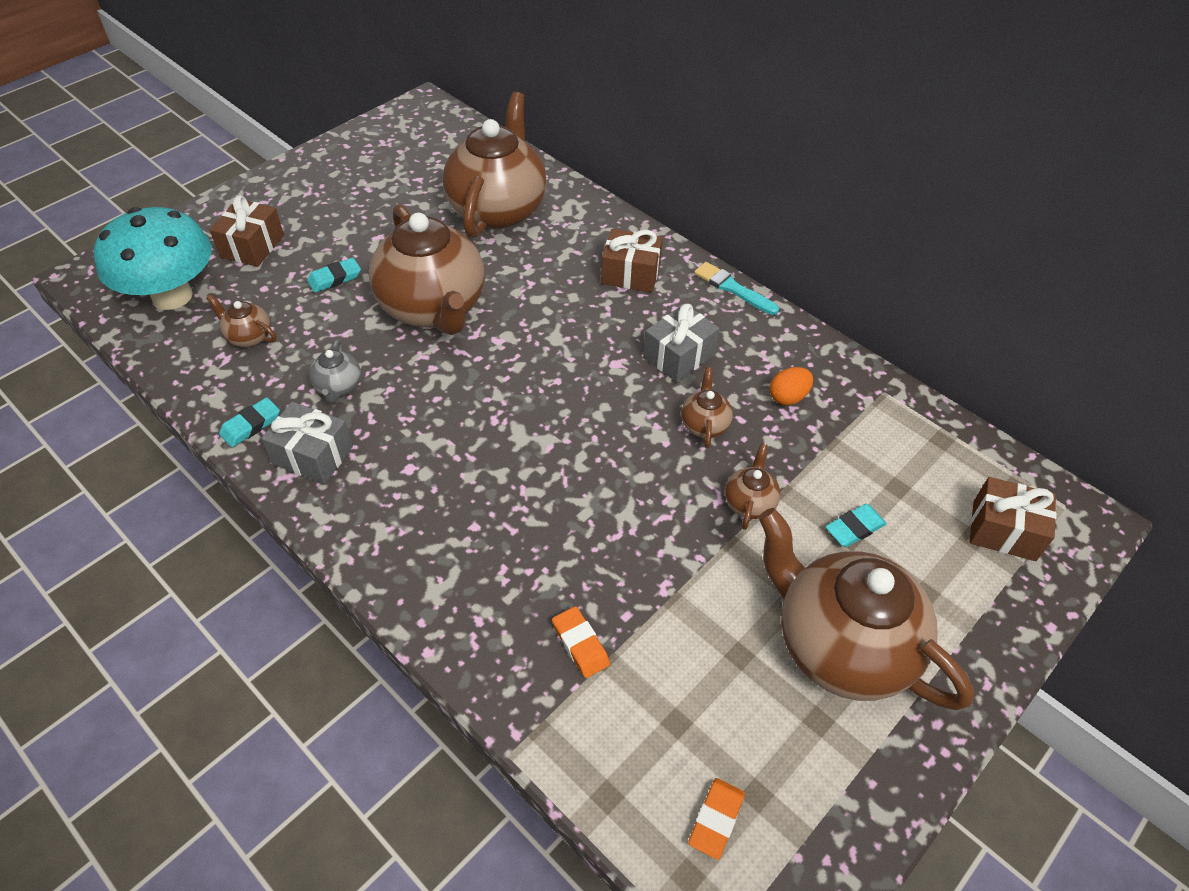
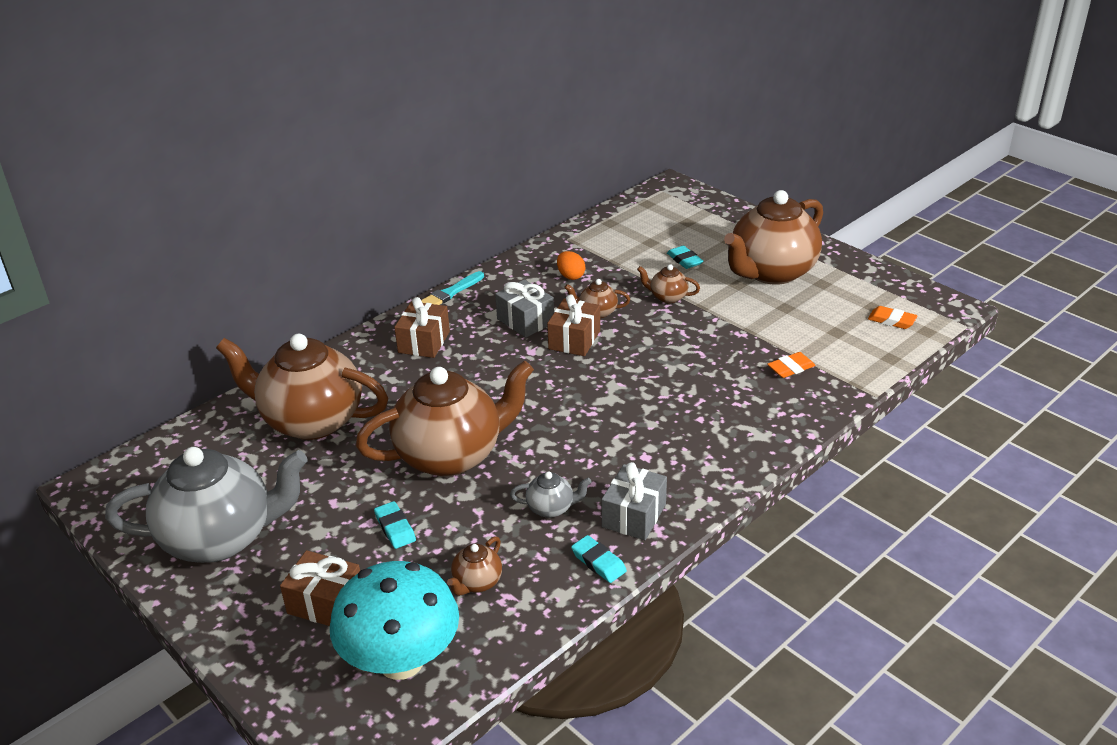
camera: 85 degrees left, 15 degrees down
brown gift [970,477,1056,561] -> brown gift moved to [547,294,600,356]
none -> grey teapot [105,447,307,563]

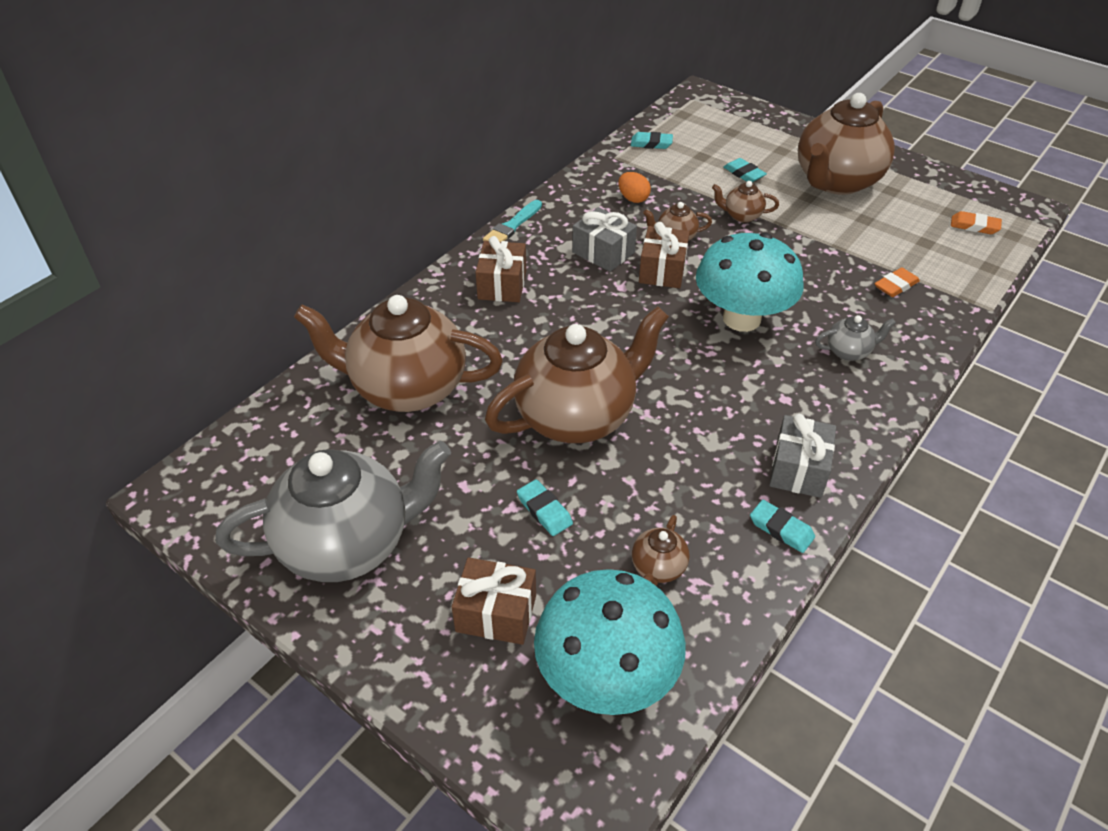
camera: 10 degrees left, 10 degrees up
grey teapot [510,472,591,518] -> grey teapot moved to [815,315,896,361]
none -> turquoise eraser [631,132,673,149]
none -> turquoise mushroom [696,233,804,332]

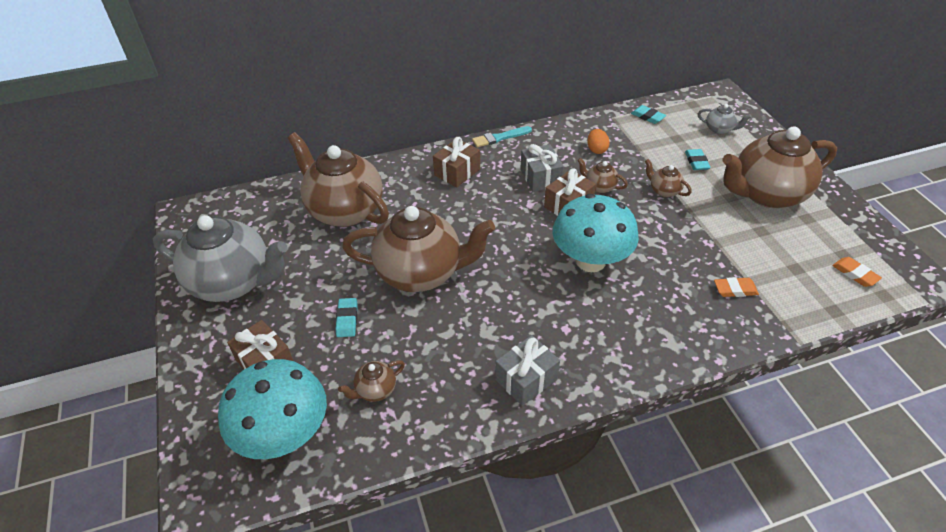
camera: 35 degrees right, 0 degrees up
turquoise eraser [750,500,815,553] -> none
grey teapot [815,315,896,361] -> grey teapot moved to [698,104,752,134]

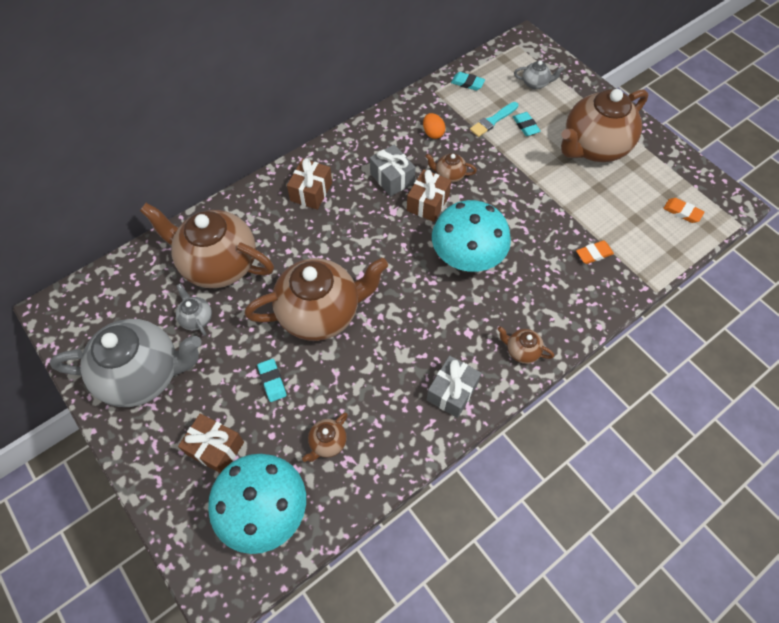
camera: 20 degrees left, 15 degrees up
turquoise brush [472,126,532,147] -> turquoise brush moved to [470,102,518,137]
brown teapot [645,159,692,197] -> brown teapot moved to [498,326,554,364]
none -> grey teapot [176,284,212,336]

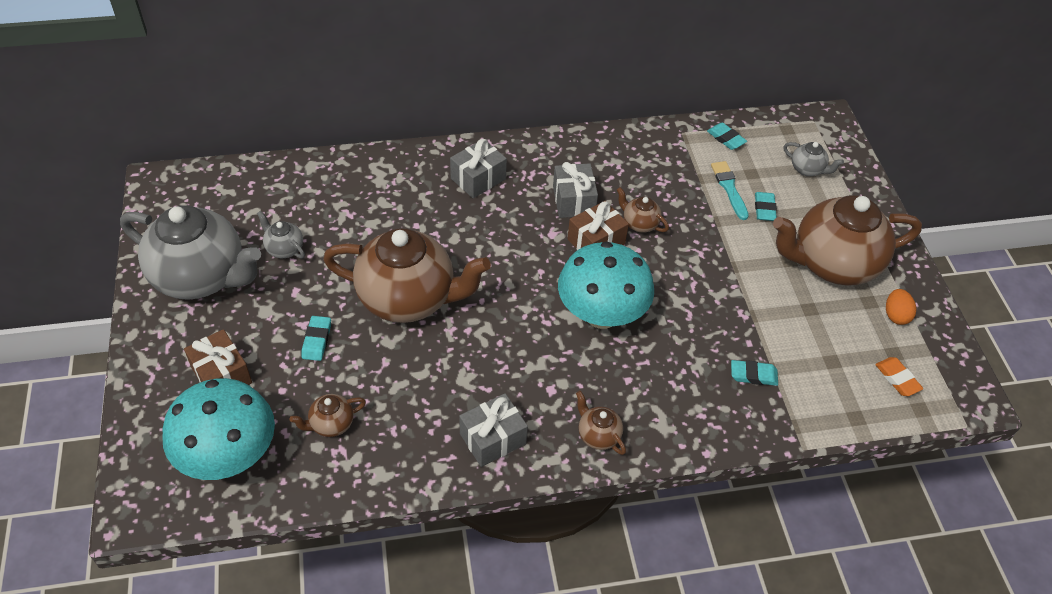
camera: 25 degrees right, 10 degrees down
brown teapot [140,203,274,288] -> none
grey teapot [176,284,212,336] -> grey teapot turned 45 degrees counterclockwise [257,211,305,259]
brown gift [287,158,332,210] -> grey gift [450,139,507,198]
orange egg [423,113,445,139] -> orange egg moved to [886,289,917,325]
turquoise brush [470,102,518,137] -> turquoise brush turned 90 degrees clockwise [711,161,749,220]
orange eraser [576,241,614,264] -> turquoise eraser [731,360,778,386]

